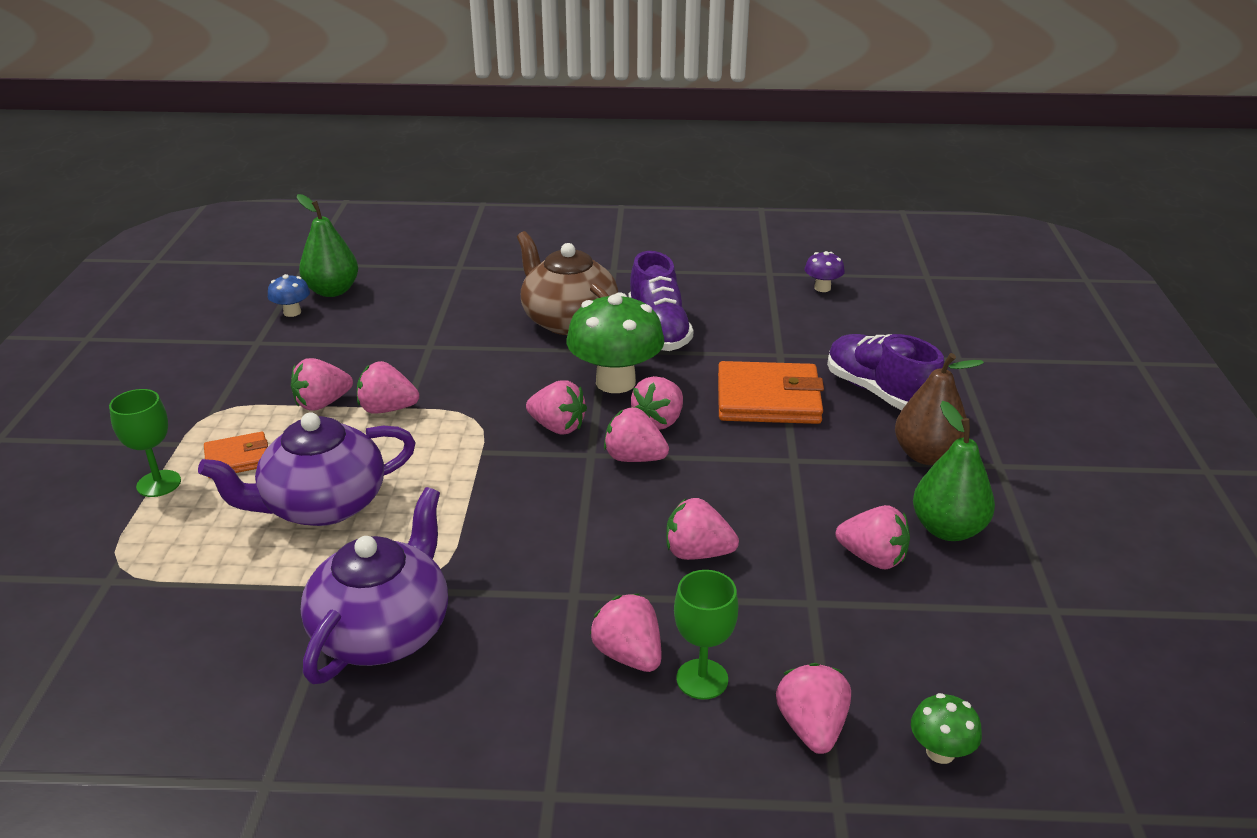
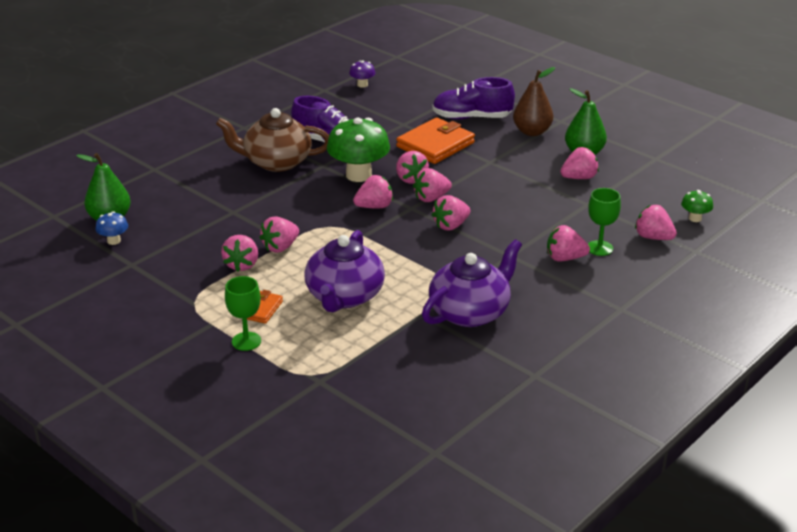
camera: 50 degrees left, 0 degrees up
purple teapot [301,487,448,684] -> purple teapot turned 75 degrees clockwise [422,239,522,327]
pink strawberry [666,498,739,560] -> pink strawberry moved to [432,195,471,231]

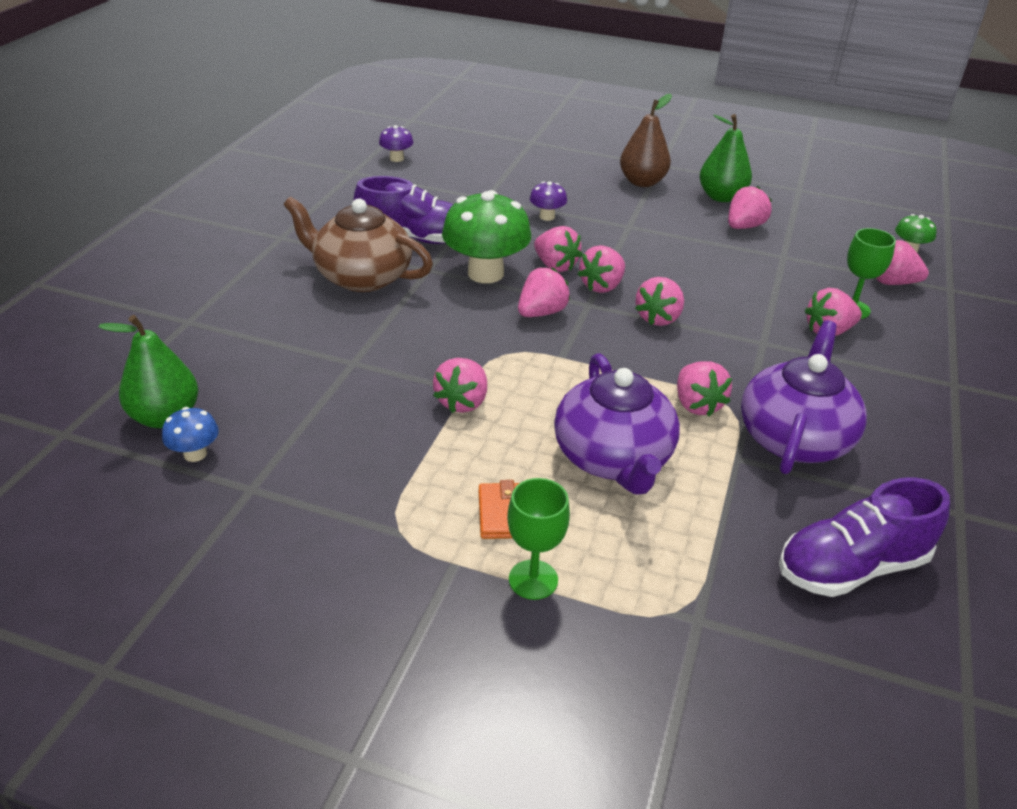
camera: 25 degrees left, 5 degrees up
brown teapot [216,108,329,172] -> brown teapot turned 45 degrees clockwise [283,197,433,292]
pink strawberry [221,235,258,271] -> pink strawberry moved to [677,361,732,416]
orange wallet [396,118,475,164] -> purple mushroom [530,181,567,221]
purple shoe [432,77,515,120] -> purple shoe moved to [779,477,950,597]

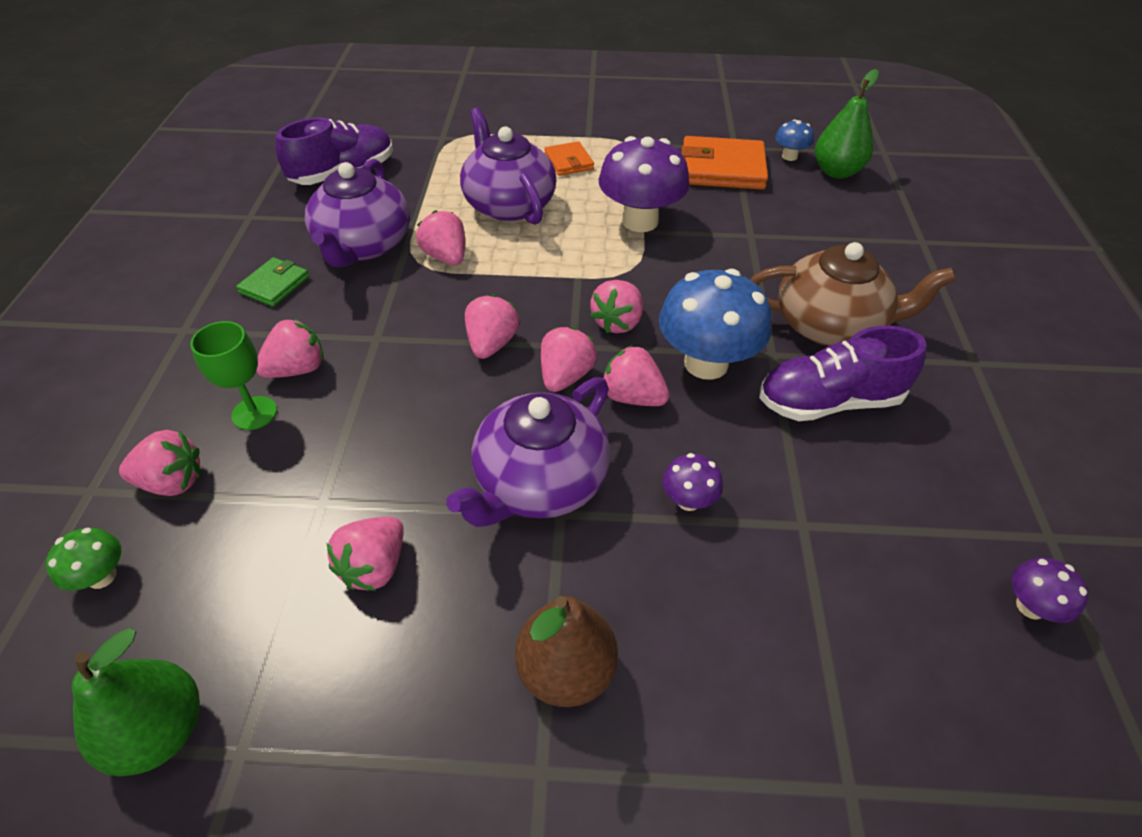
camera: 165 degrees right, 10 degrees up
pink strawberry [433,358,487,413] -> purple mushroom [599,136,690,232]
green mushroom [442,190,531,283] -> blue mushroom [659,269,771,380]
green goblet [507,478,570,600] -> none
green pear [700,114,752,202] -> green pear moved to [72,628,200,776]
none -> green wallet [236,257,309,307]
none -> purple teapot [446,377,611,527]
none -> orange wallet [681,136,768,190]

